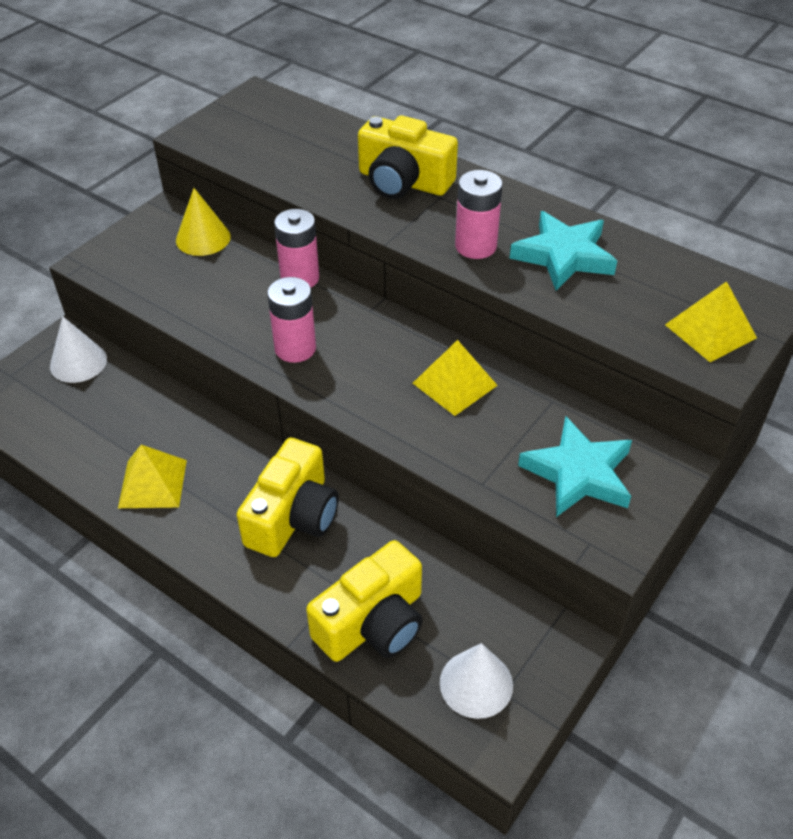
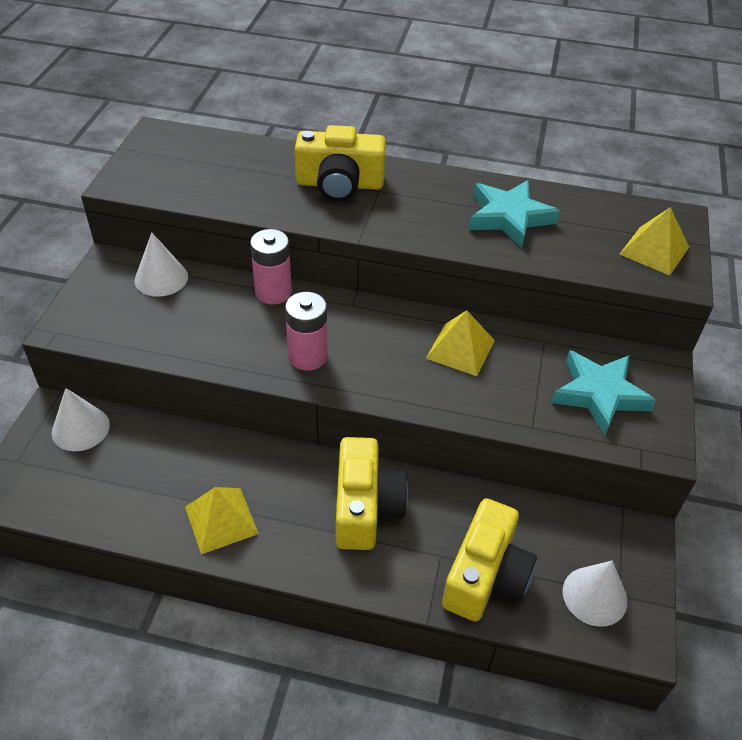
camera: 25 degrees left, 0 degrees up
yellow cone [176,188,231,256] -> white cone [134,232,188,297]
pink battery [455,170,503,259] -> none

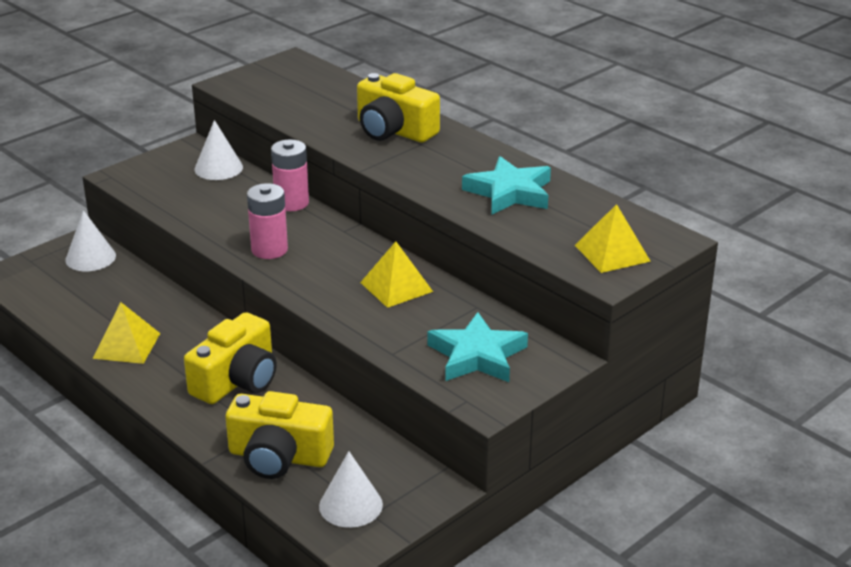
camera: 35 degrees right, 15 degrees down
yellow camera [442,498,537,622] -> yellow camera turned 45 degrees clockwise [225,391,334,479]

